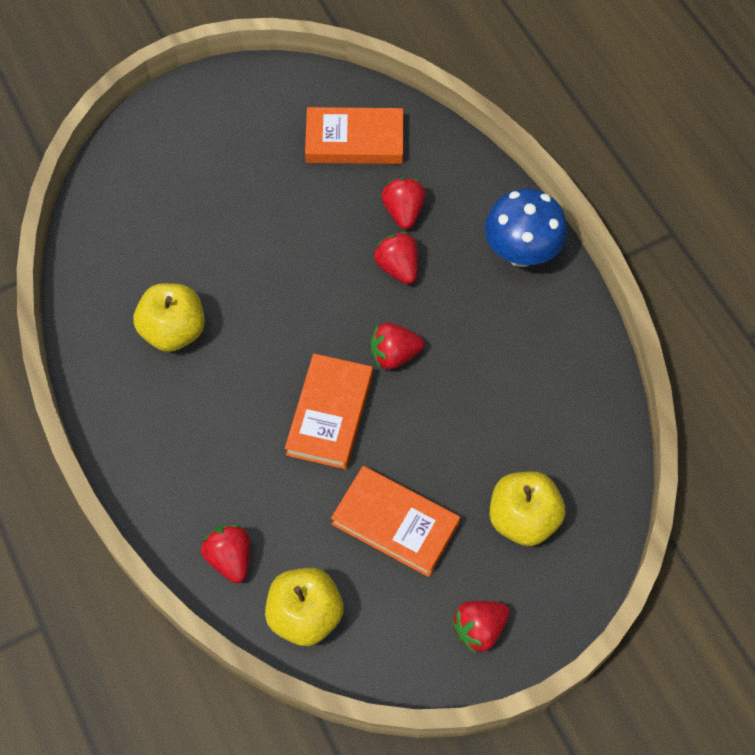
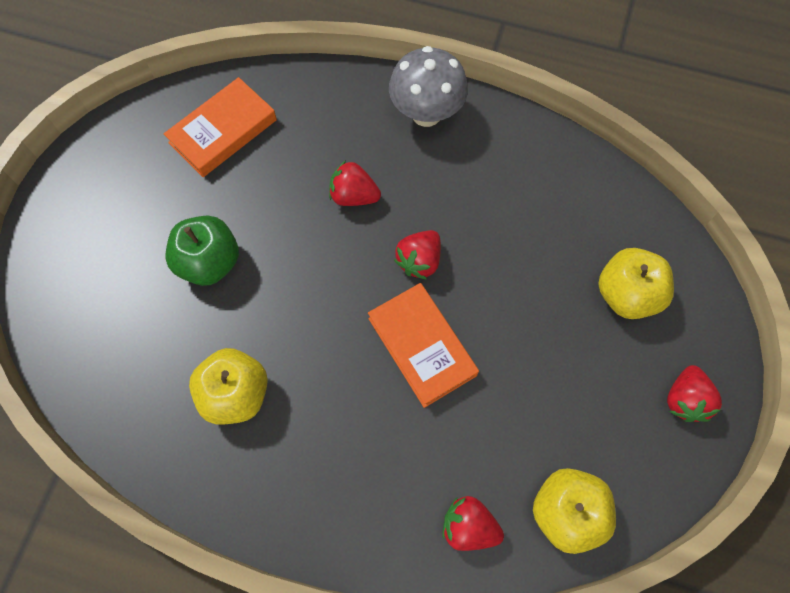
camera: 45 degrees left, 5 degrees up
orange book [331,466,460,577] -> none
red strawberry [381,178,426,230] -> none
blue mushroom [485,189,567,267] -> grey mushroom [389,46,468,127]
none -> green apple [165,216,239,286]

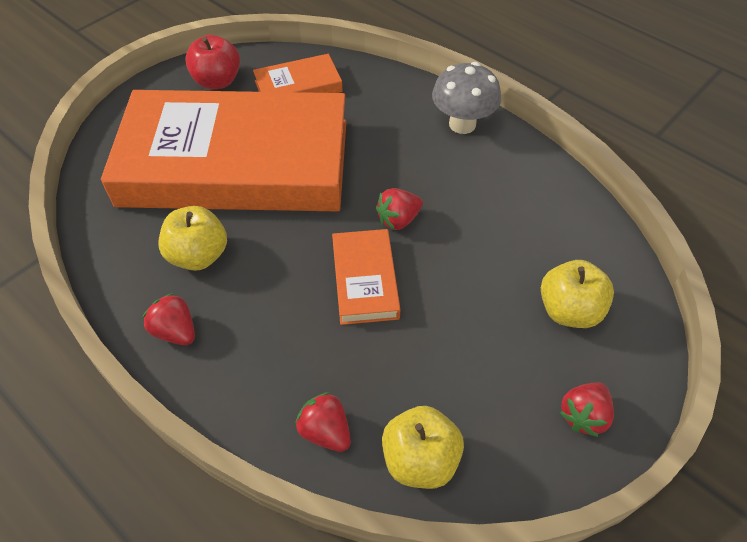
camera: 25 degrees right, 15 degrees down
green apple [165,216,239,286] -> orange book [101,90,346,211]
red strawberry [329,160,381,206] -> red strawberry moved to [142,293,195,345]
none -> red apple [185,35,240,89]

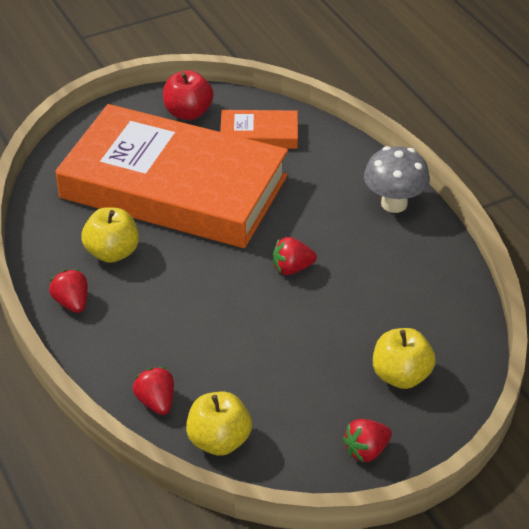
camera: 20 degrees right, 10 degrees down
orange book [332,229,401,325] -> none

